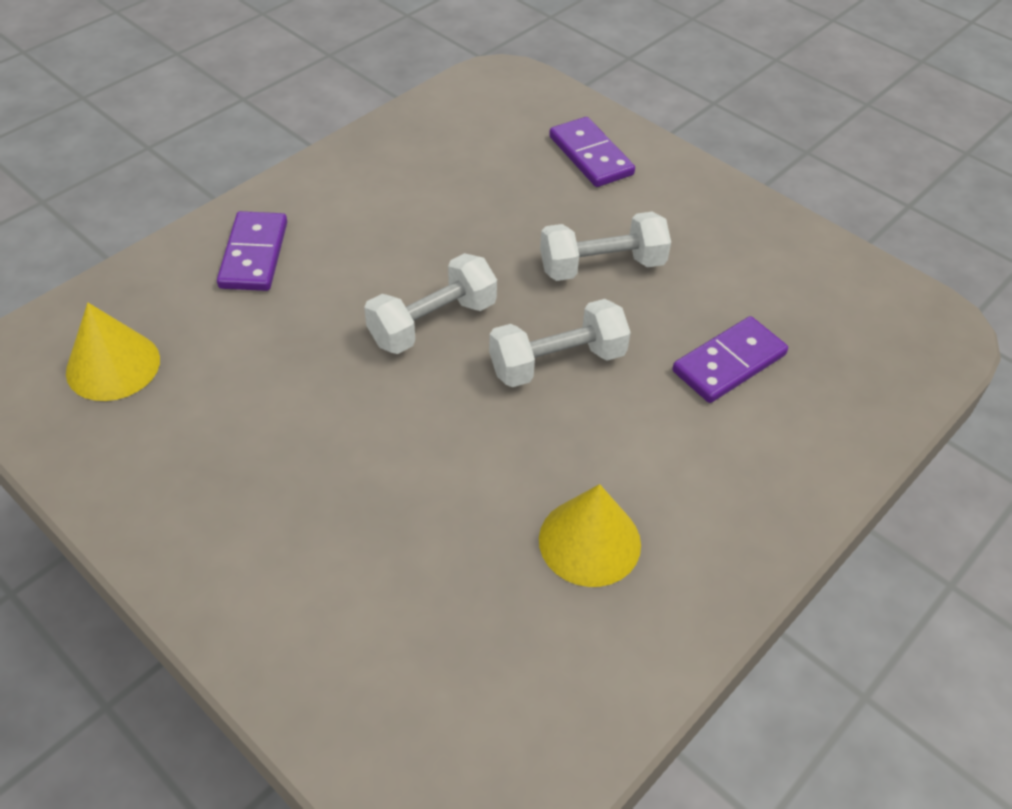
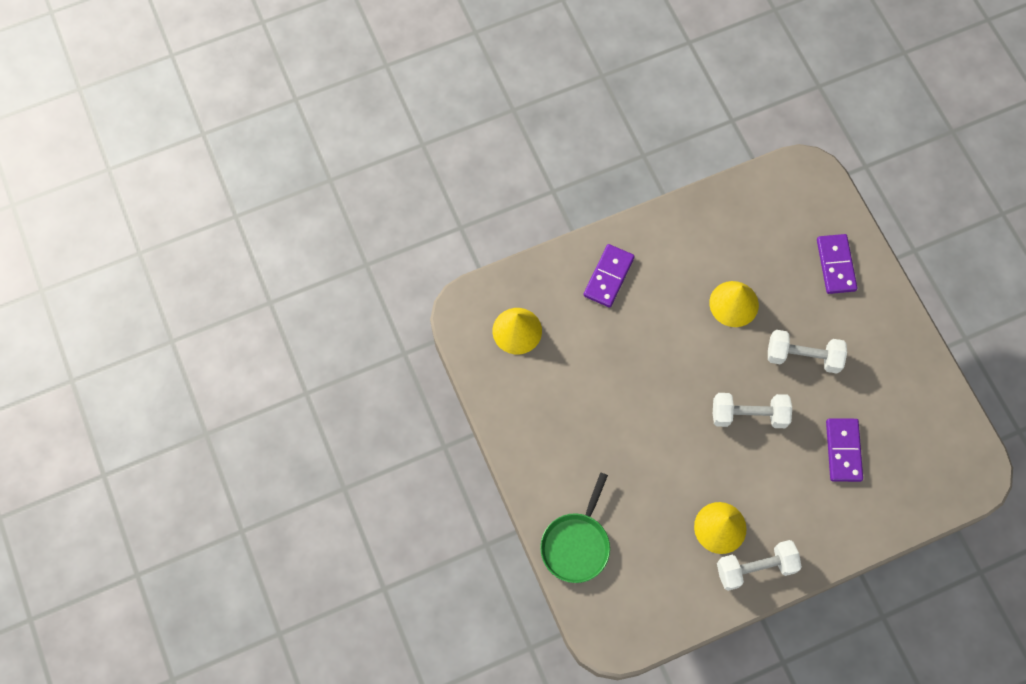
camera: 25 degrees right, 20 degrees up
white dumbbell [364,253,497,354] -> white dumbbell moved to [717,540,802,591]
purple domino [672,316,788,403] -> purple domino turned 75 degrees counterclockwise [826,418,863,482]
none -> green pan [540,472,610,583]
none -> yellow cone [709,281,759,327]

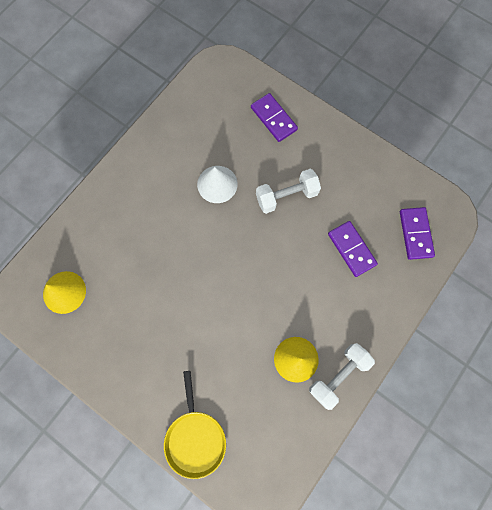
camera: 30 degrees left, 5 degrees up
green pan [540,472,610,583] -> yellow pan [164,371,226,479]
purple domino [583,244,635,308] -> purple domino moved to [400,207,435,260]
yellow cone [709,281,759,327] -> white cone [197,166,238,203]
white dumbbell [713,393,792,428] -> none

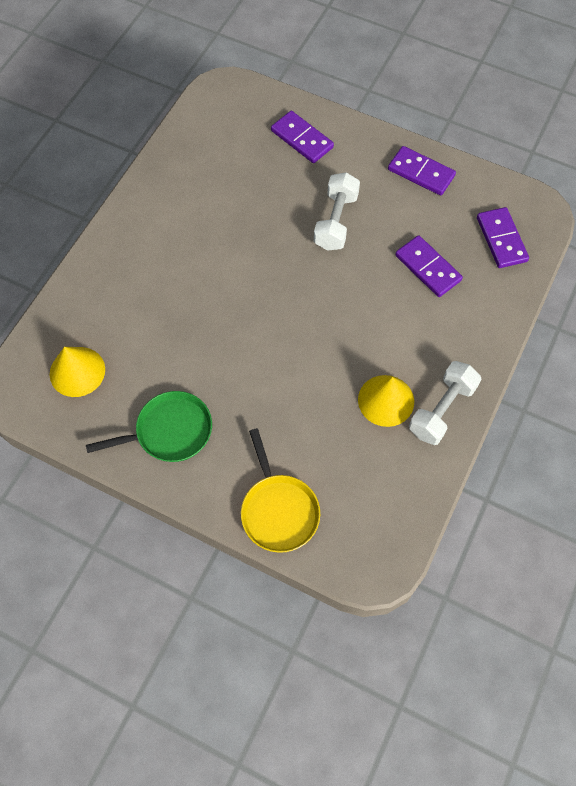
camera: 10 degrees left, 10 degrees down
white cone [197,166,238,203] -> none
white dumbbell [256,169,321,214] -> white dumbbell turned 45 degrees counterclockwise [314,172,360,251]
none -> green pan [86,391,212,462]
none -> purple domino [388,146,456,195]

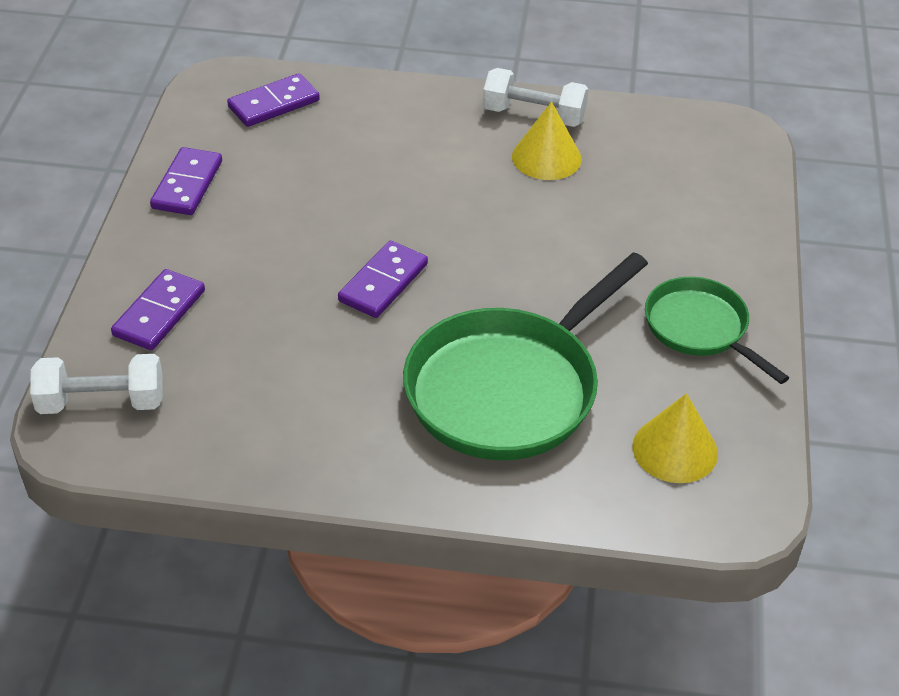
camera: 110 degrees left, 20 degrees down
yellow pan [241,428,320,553] -> none
white dumbbell [314,172,360,251] -> white dumbbell moved to [30,354,163,414]
purple domino [395,235,463,297] -> purple domino moved to [338,241,428,318]
none -> green pan [403,252,648,460]

